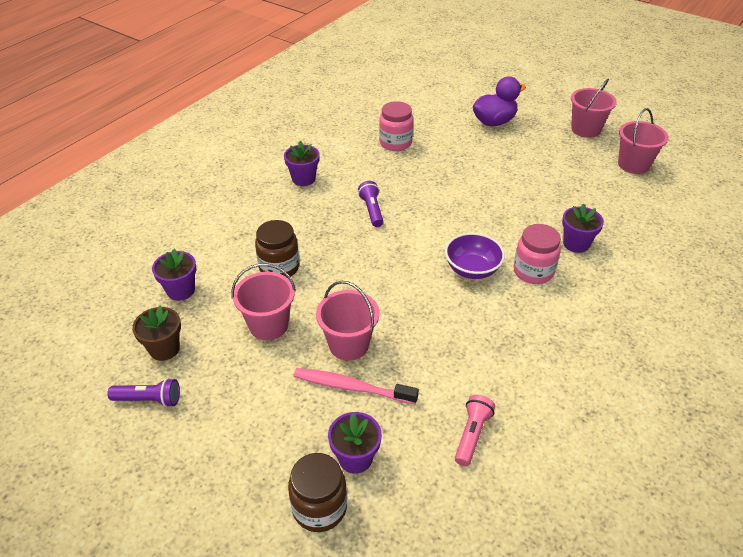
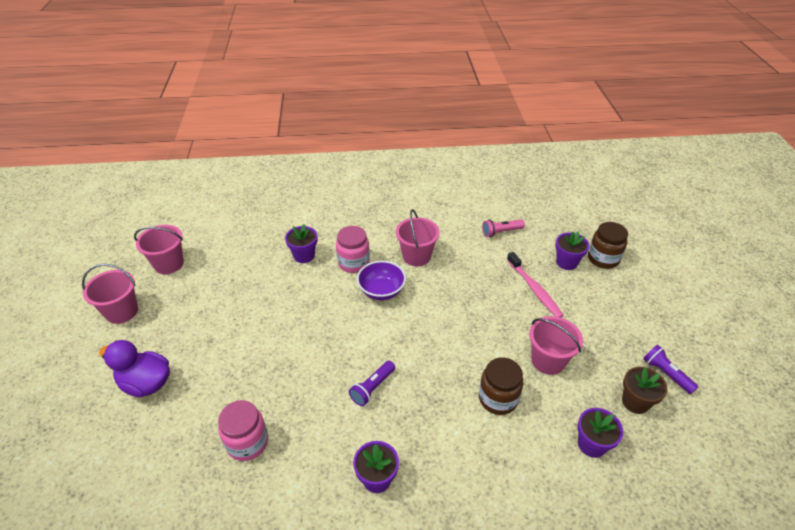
camera: 130 degrees left, 0 degrees up
pink bucket [316,281,379,361] -> pink bucket moved to [396,209,440,266]

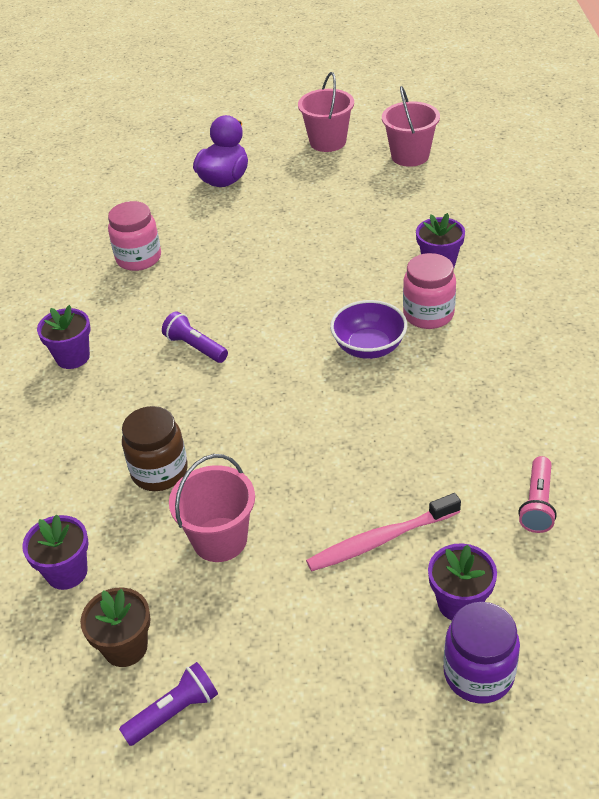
camera: 95 degrees right, 0 degrees up
pink bucket [396,209,440,266] -> none
pink flashlight [482,219,525,237] -> pink flashlight turned 150 degrees counterclockwise [518,456,557,533]
brown jar [588,222,628,269] -> purple jar [443,602,520,703]

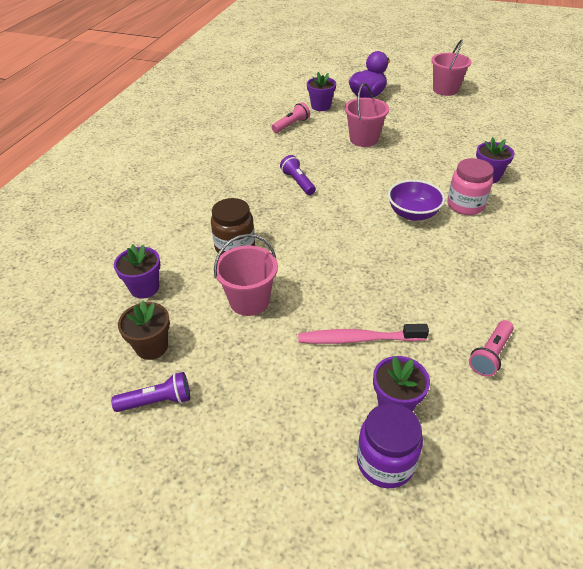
camera: 20 degrees right, 0 degrees up
purple flower pot [37,305,91,369] -> purple flower pot moved to [307,72,336,111]
pink jar [108,201,161,271] -> pink flashlight [272,102,310,133]
pink bucket [382,86,440,167] -> pink bucket moved to [344,83,389,147]

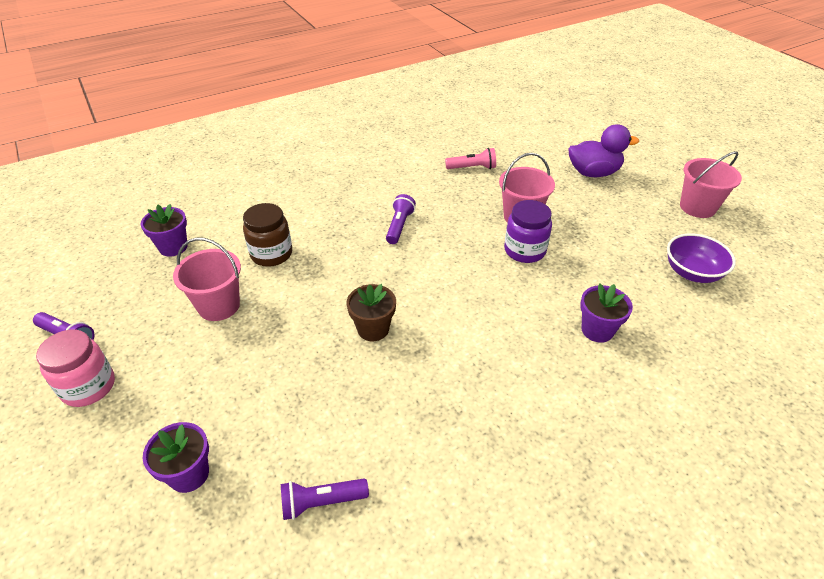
camera: 40 degrees right, 0 degrees up
brown flower pot [118,300,170,360] -> brown flower pot moved to [346,284,396,341]
pink toothbrush [298,324,429,344] -> none
purple flower pot [307,72,336,111] -> none
purple jar [357,403,423,488] -> purple jar moved to [504,200,552,263]
purple bowl [388,180,445,221] -> purple bowl moved to [667,233,736,283]
pink jar [447,158,494,215] -> pink jar moved to [36,330,115,407]
pink flashlight [469,320,514,377] -> purple flashlight [281,478,369,520]

